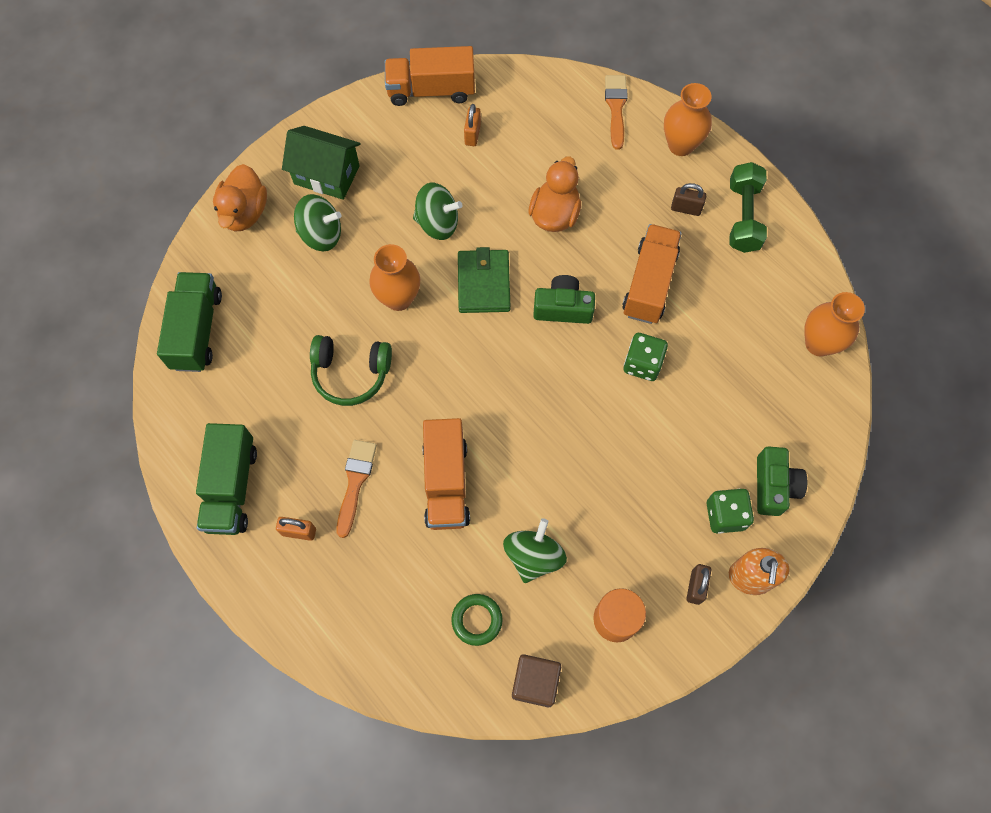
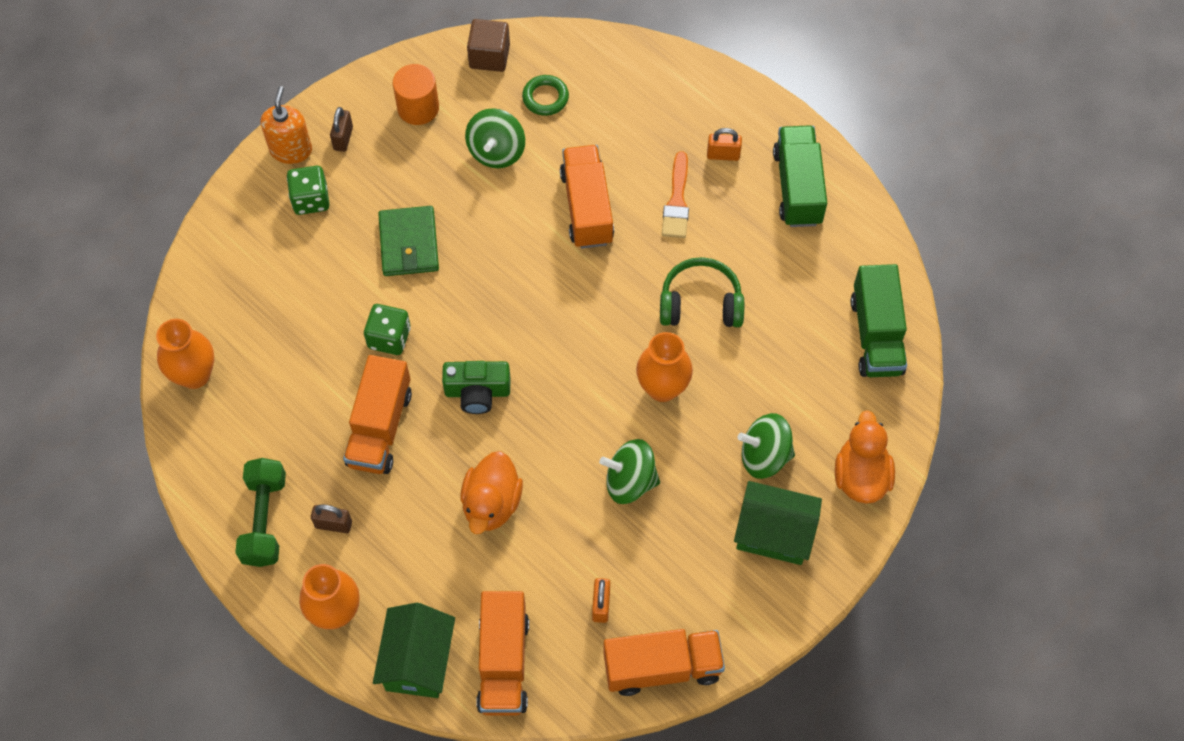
camera: 175 degrees right, 5 degrees down
green wallet [458,247,511,313] -> green wallet moved to [378,206,439,276]
orange brush [605,75,628,150] -> green house [373,603,455,698]
green camera [757,446,807,516] -> none
none -> orange truck [476,591,529,716]

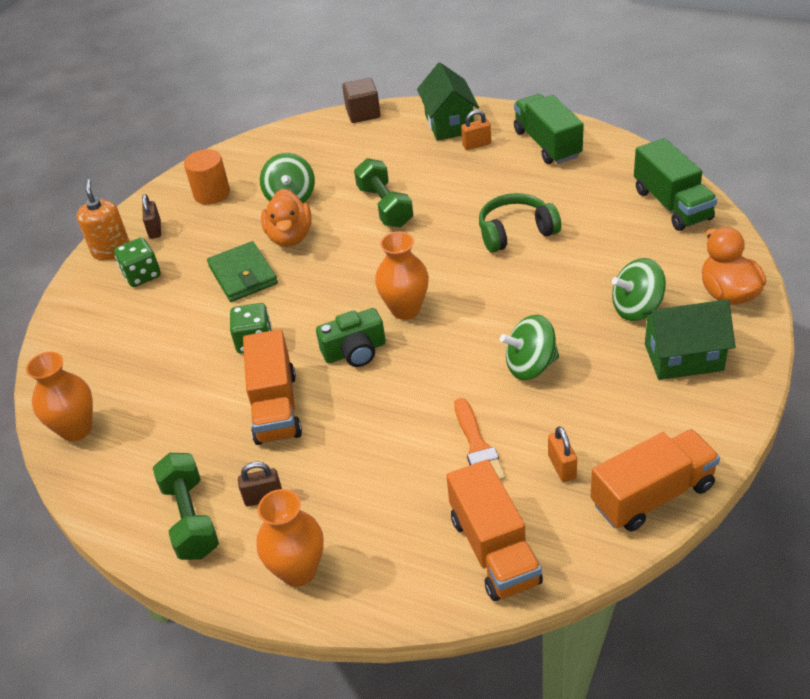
camera: 15 degrees left, 20 degrees down
green house [373,603,455,698] -> green house moved to [417,63,479,141]
orange duck [461,451,523,534] -> orange duck moved to [261,189,312,247]
brown cube [467,19,510,72] -> brown cube moved to [342,78,381,123]
green ring [522,75,569,116] -> none
orange truck [560,145,614,248] -> green dumbbell [354,158,413,227]
orange vase [636,332,693,402] -> orange vase moved to [375,232,429,320]
orange brush [662,151,689,238] -> orange brush moved to [454,398,506,481]

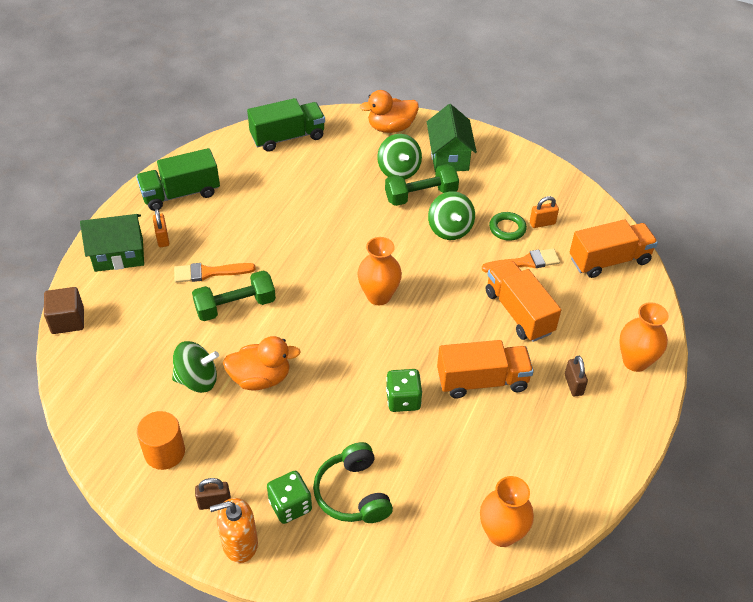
camera: 95 degrees left, 5 degrees up
green dumbbell [153,453,219,560] -> green dumbbell moved to [385,164,459,206]
green wallet [207,241,278,302] -> none
green camera [316,308,386,367] -> none
green headphones [479,193,561,253] -> green headphones moved to [313,442,393,523]
orange truck [590,429,720,531] -> orange truck moved to [486,261,561,342]
none -> orange brush [174,263,256,283]
none -> green ring [489,212,527,241]

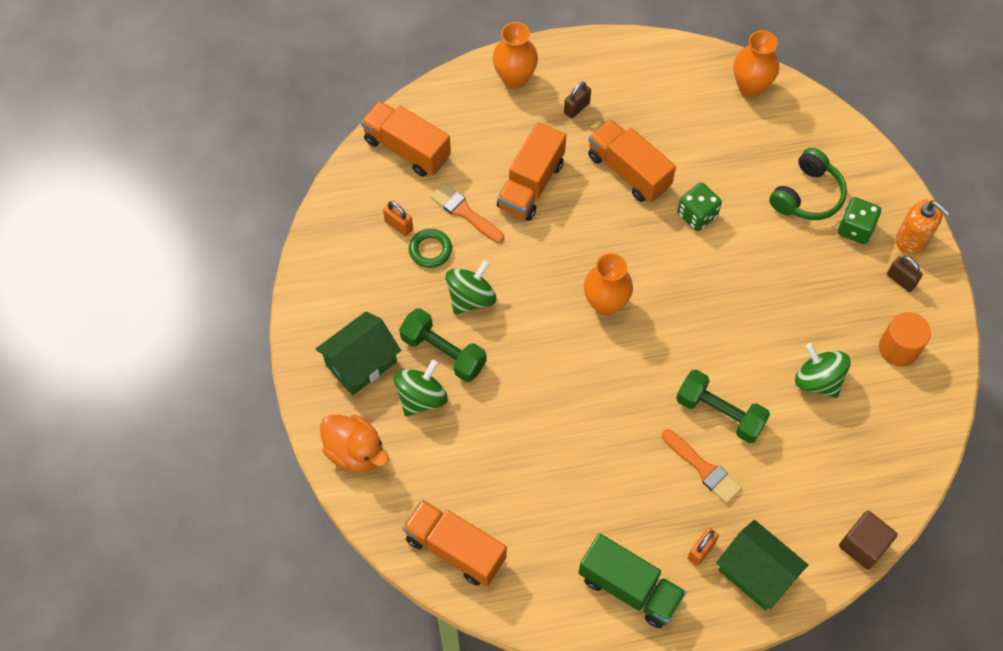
camera: 125 degrees left, 15 degrees up
orange duck [223,336,301,391] -> none
green truck [247,98,325,152] -> orange truck [402,499,507,586]

